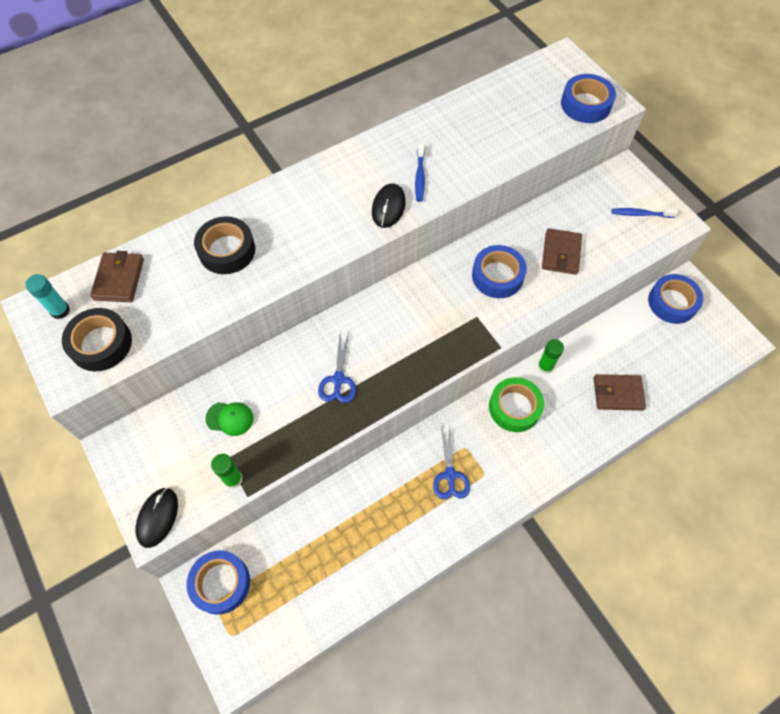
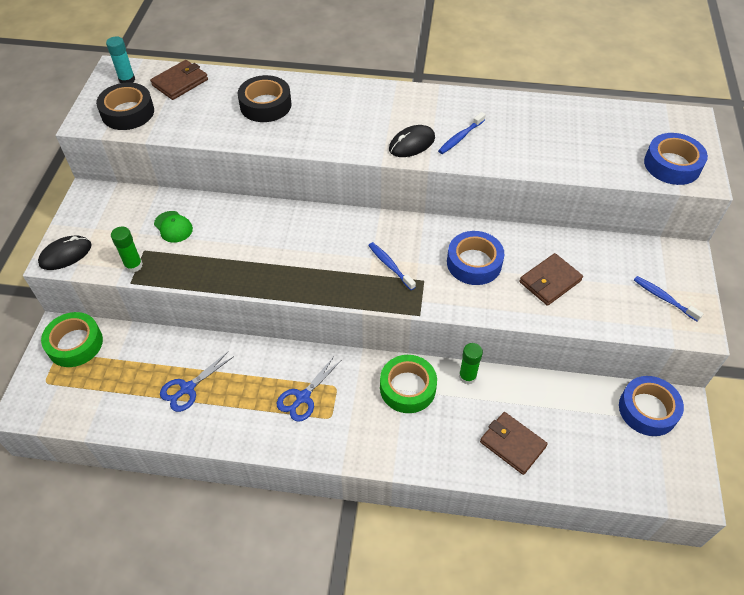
camera: 40 degrees right, 10 degrees down
blue tape [187,550,250,615] -> green tape [41,312,103,367]
blue scissors [318,332,356,403] -> blue scissors moved to [160,352,234,412]
none -> blue toothbrush [368,242,416,290]

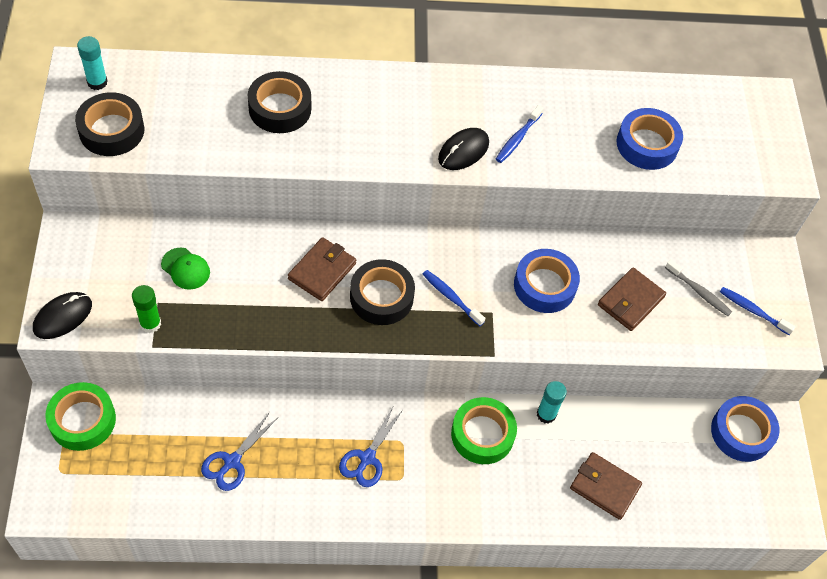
camera: 15 degrees left, 5 degrees up
brown wallet [150,60,208,100] -> brown wallet moved to [288,237,356,301]
green glue stick [459,343,483,385] -> turquoise glue stick [537,381,567,424]
blue tape [644,133,708,185] -> blue tape moved to [617,108,683,170]
none -> black tape [350,259,415,325]
none -> grey toothbrush [665,260,732,316]

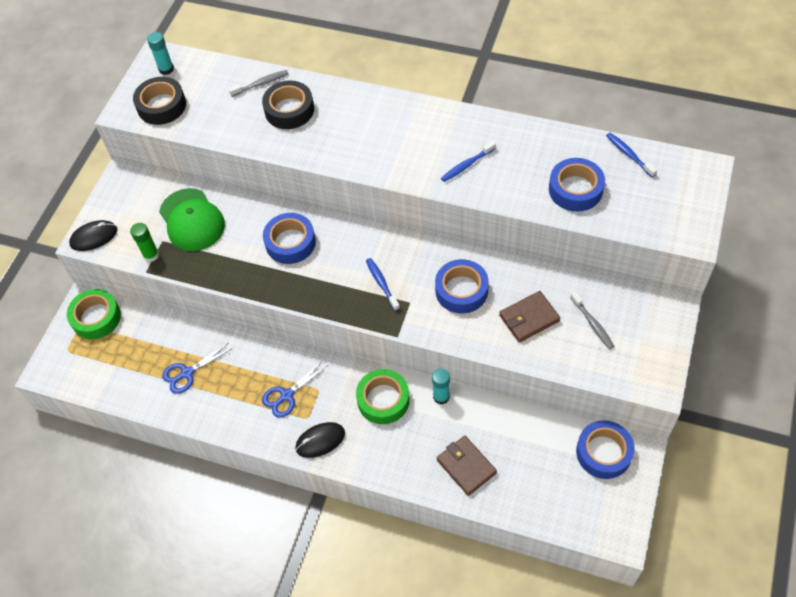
camera: 30 degrees right, 0 degrees up
green cap [161,247,210,290] -> green cap [159,188,225,251], size x1.92
brown wallet [288,237,356,301] -> blue tape [263,213,316,264]
black tape [350,259,415,325] -> none
black mouse [438,128,489,170] -> black mouse moved to [295,422,345,458]
blue toothbrush [720,287,795,335] -> blue toothbrush moved to [606,133,657,177]
none -> grey toothbrush [228,70,288,97]

